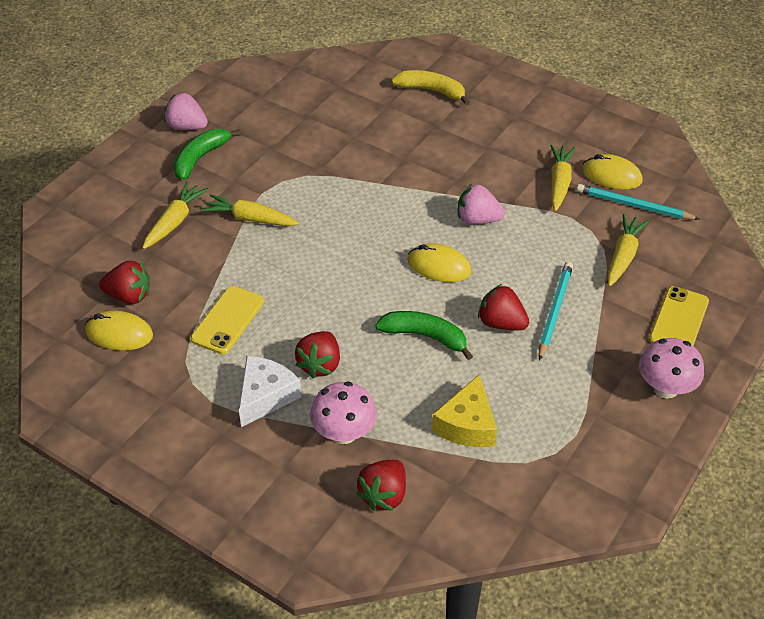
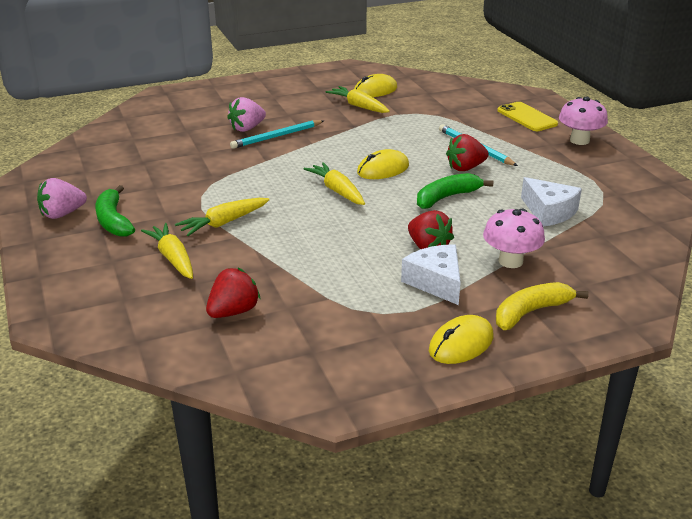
camera: 55 degrees left, 15 degrees down
yellow mouse [85,311,153,351] -> yellow mouse moved to [429,315,494,364]
yellow phone [191,286,264,354] -> none
red strawberry [356,460,406,511] -> none
yellow banana [391,70,470,105] -> yellow banana moved to [496,282,589,330]
yellow cheese [432,375,497,447] -> white cheese [521,177,582,227]
pink strawberry [458,184,505,224] -> pink strawberry moved to [227,97,266,132]
turquoise pencil [576,184,699,220] -> turquoise pencil moved to [230,120,324,149]
yellow carrot [607,214,649,287] -> yellow carrot moved to [303,162,365,205]

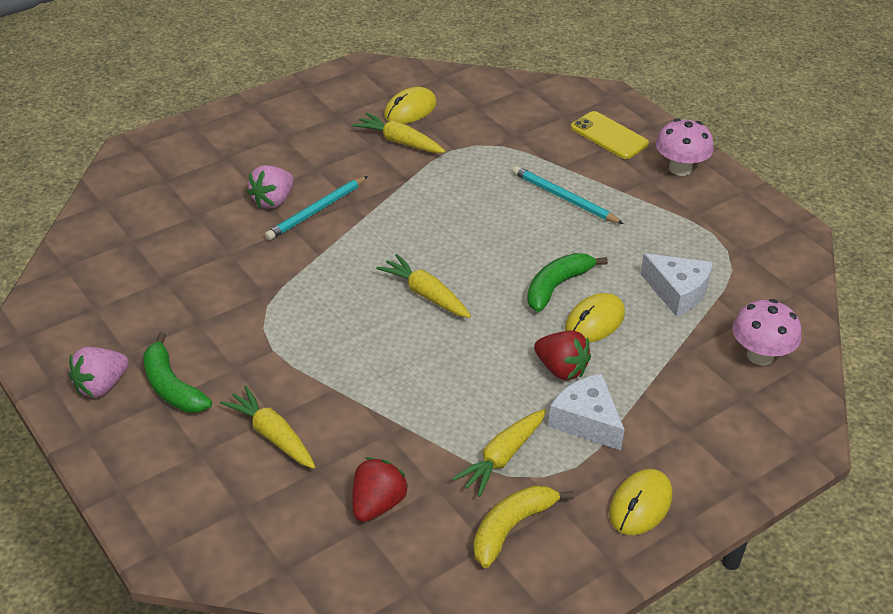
camera: 15 degrees left, 10 degrees up
yellow carrot [175,198,269,236] -> yellow carrot moved to [452,409,546,497]
yellow mouse [357,149,409,179] -> yellow mouse moved to [565,293,625,342]
red strawberry [446,134,489,171] -> none
pink mushroom [483,208,545,268] -> pink mushroom moved to [732,299,801,365]
yellow banana [496,282,589,330] -> yellow banana moved to [473,485,574,568]

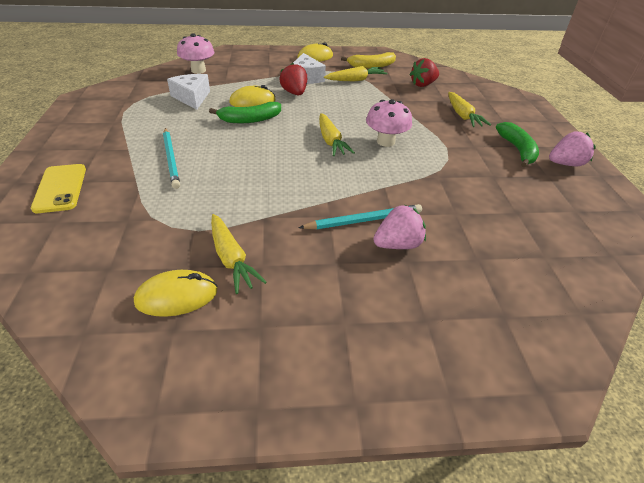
camera: 150 degrees left, 0 degrees up
pink mushroom [656,118,714,176] -> pink mushroom moved to [366,99,412,147]

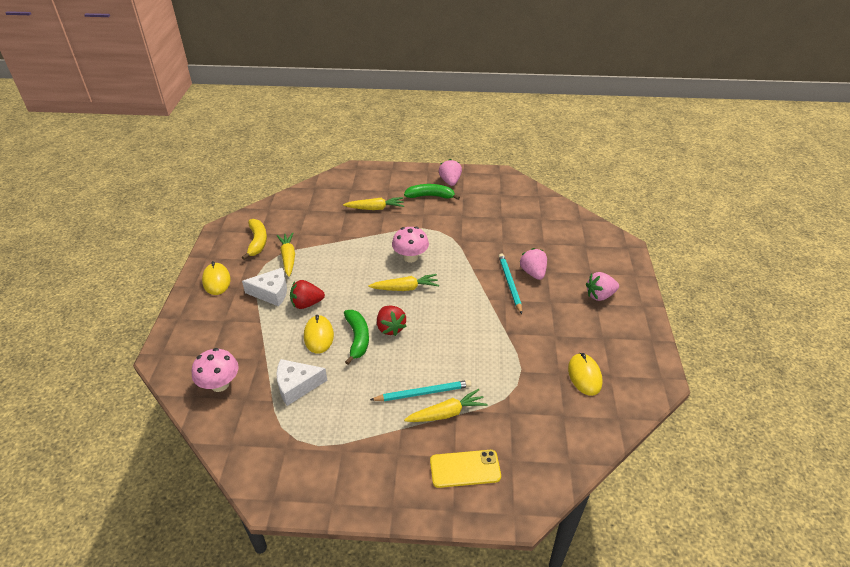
camera: 80 degrees left, 0 degrees up
yellow carrot [211,214,267,294] -> yellow carrot moved to [404,389,487,422]
red strawberry [409,58,439,87] -> red strawberry moved to [377,306,406,336]
none -> pink strawberry [586,272,619,301]

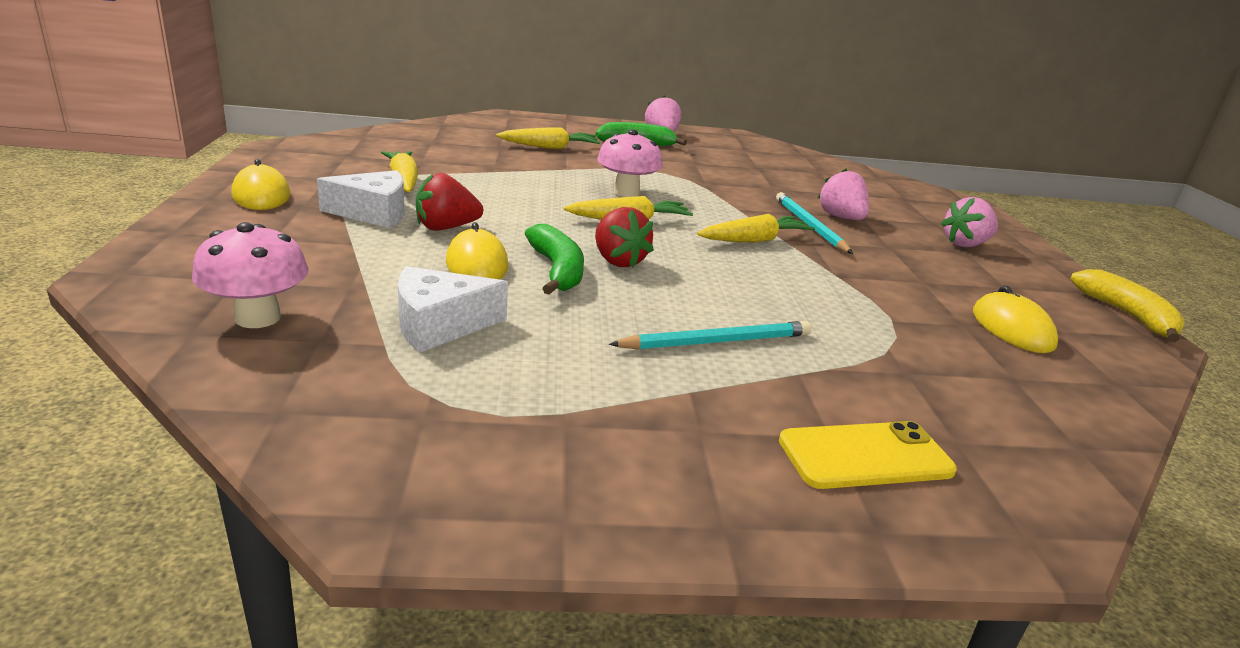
camera: 10 degrees left, 15 degrees down
yellow banana [242,219,267,260] -> yellow banana moved to [1070,269,1184,343]
yellow carrot [404,389,487,422] -> yellow carrot moved to [697,214,815,243]

